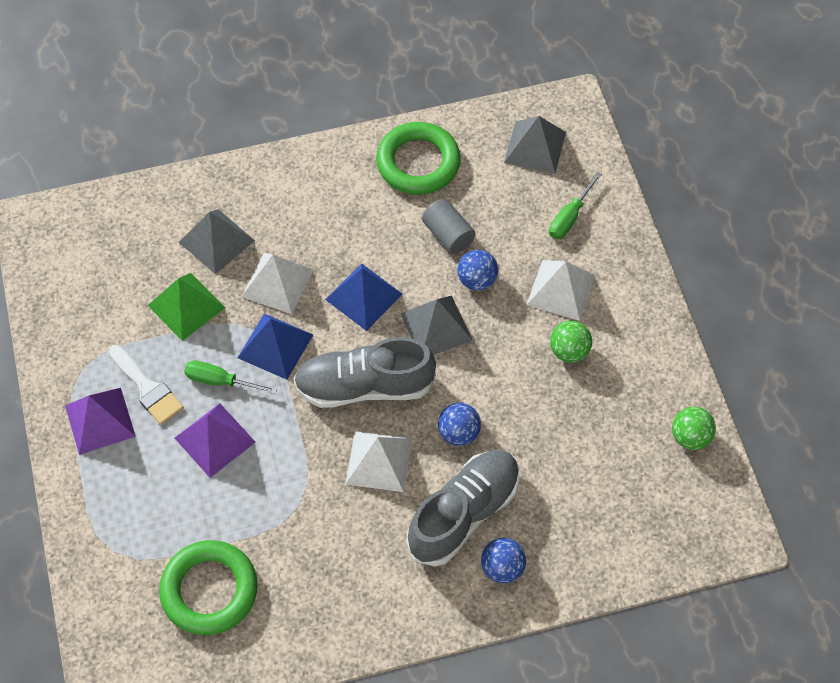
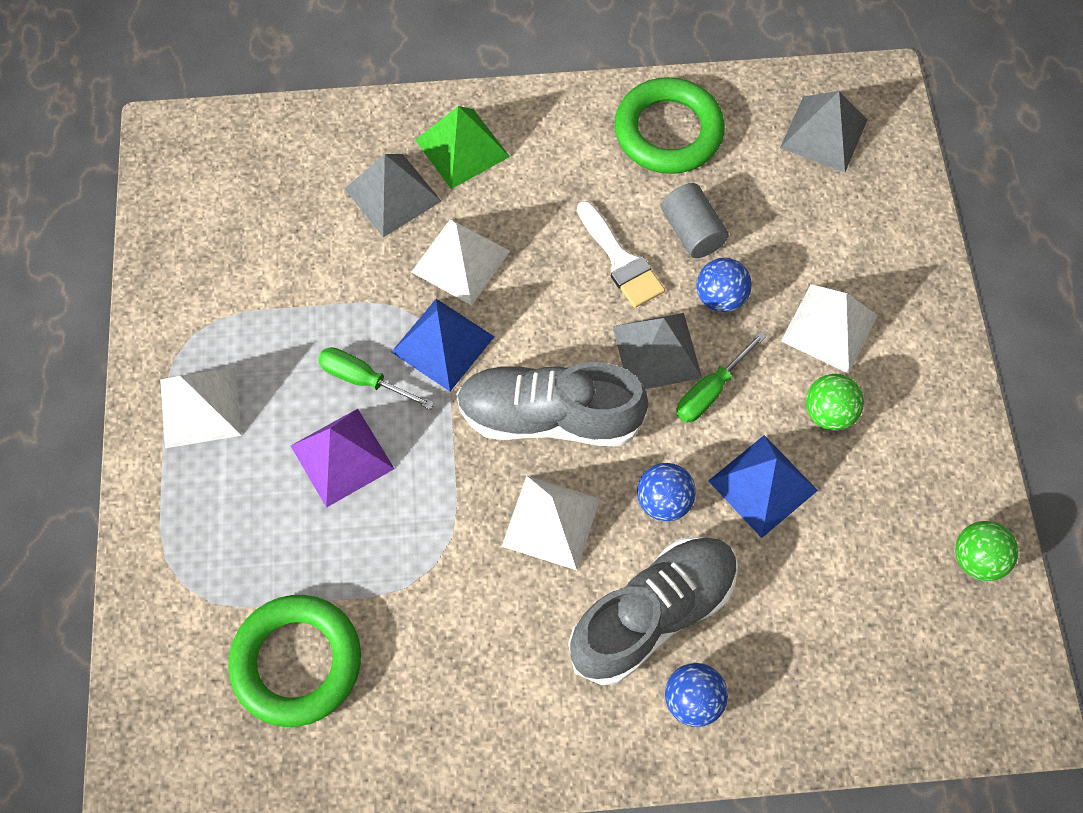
camera: 10 degrees right, 5 degrees up
purple pyramid [65,388,136,455] -> white pyramid [160,367,242,448]
white brush [109,345,184,425] -> white brush moved to [577,201,665,308]
green pyramid [148,273,226,341] -> green pyramid moved to [415,106,510,189]
blue pyramid [325,263,403,331] -> blue pyramid moved to [708,435,818,538]
green screwdriver [549,172,602,239] -> green screwdriver moved to [676,332,766,423]

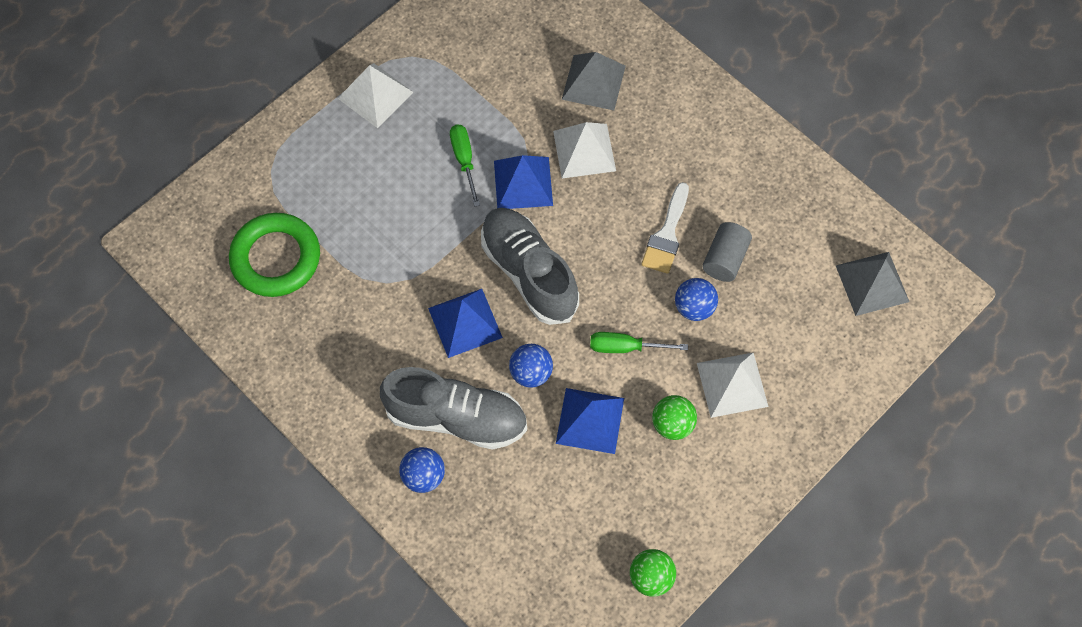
camera: 50 degrees right, 0 degrees up
purple pyramid [291,409,394,508] -> none
green pyramid [415,106,510,189] -> none
white pyramid [501,476,600,570] -> blue pyramid [428,289,503,358]
grey pyramid [612,313,702,389] -> none
green ring [614,77,725,174] -> none

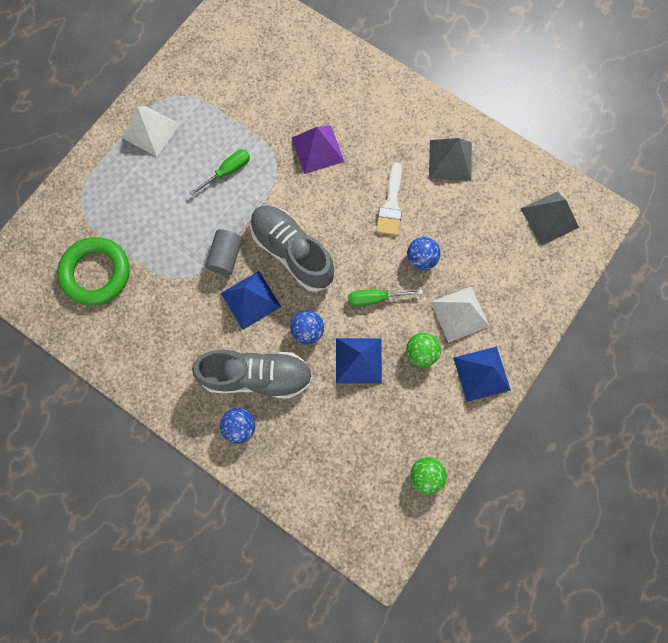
camera: 10 degrees left, 10 degrees up
green screwdriver [450,124,480,207] -> green screwdriver turned 75 degrees clockwise [189,149,250,196]
blue pyramid [494,155,553,209] -> blue pyramid moved to [453,347,511,402]
white pyramid [553,122,616,179] -> purple pyramid [292,126,345,174]
grey pyramid [562,52,626,110] -> grey pyramid moved to [429,138,472,181]
grey cylinder [702,222,752,282] -> grey cylinder moved to [205,229,242,275]

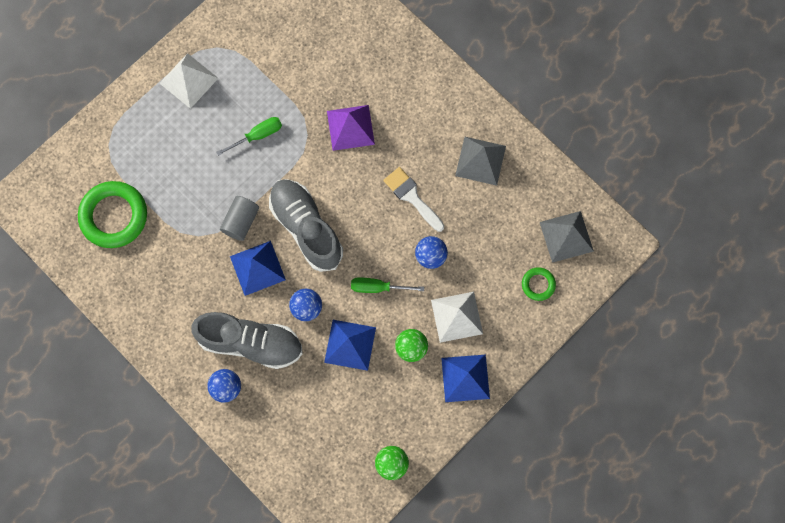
camera: 10 degrees right, 0 degrees up
white brush [376,162,402,236] -> white brush turned 120 degrees clockwise [384,167,444,232]
none -> green ring [522,267,556,301]

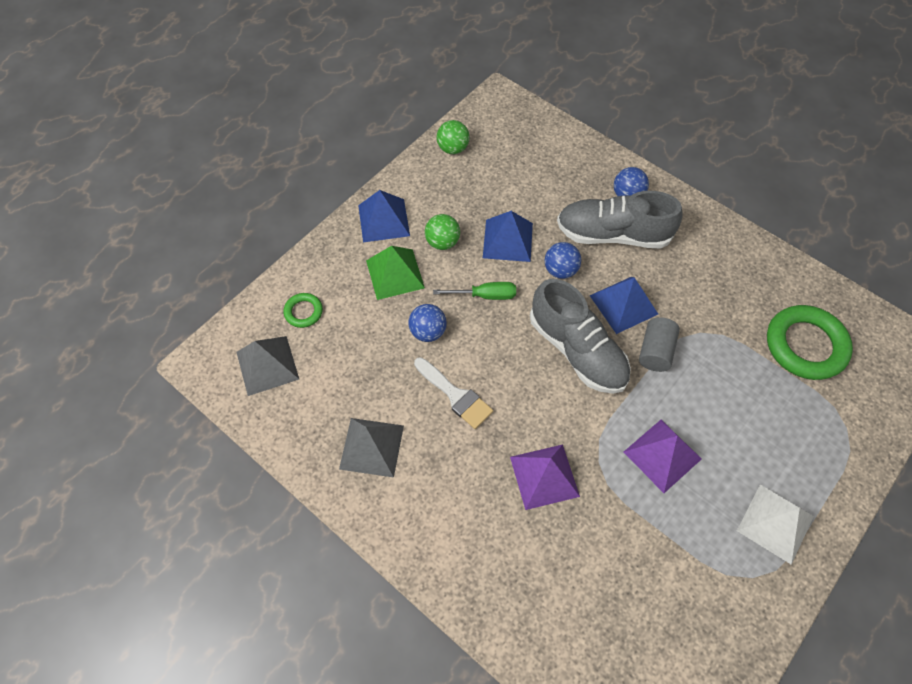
camera: 175 degrees right, 15 degrees down
green screwdriver [216,117,282,156] -> purple pyramid [624,420,702,493]
white pyramid [431,292,483,343] -> green pyramid [366,246,425,300]

